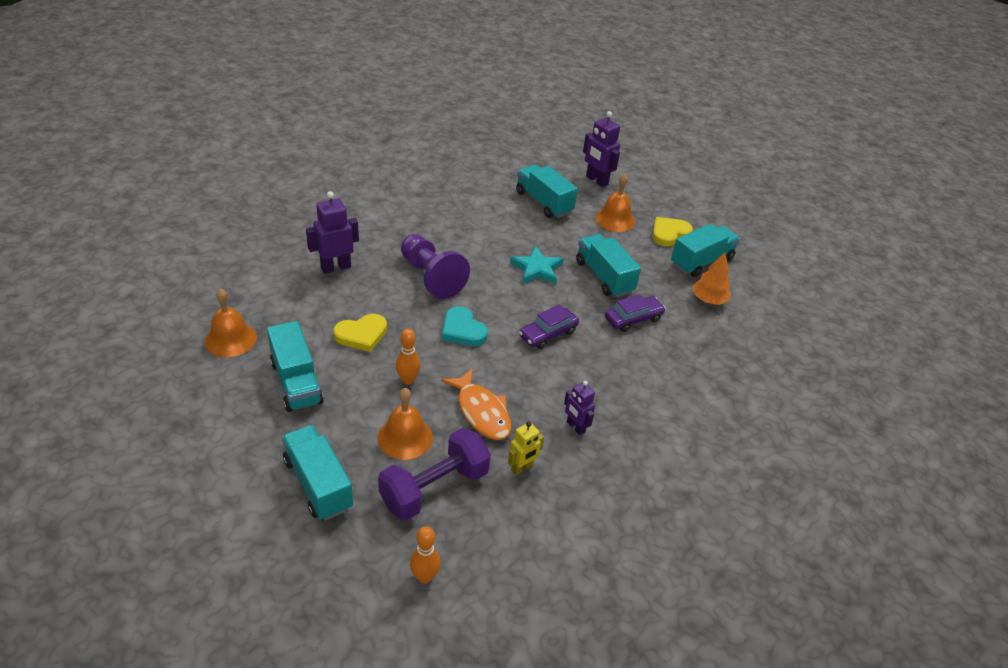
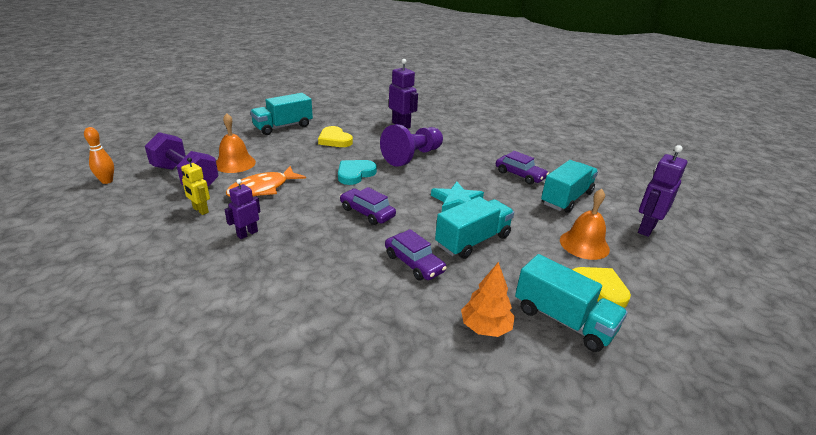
camera: 80 degrees right, 10 degrees down
orange bell [205,288,257,357] -> none
turquoise truck [282,425,353,521] -> none
orange bowling pin [396,329,421,385] -> none
none -> purple car [496,151,549,185]

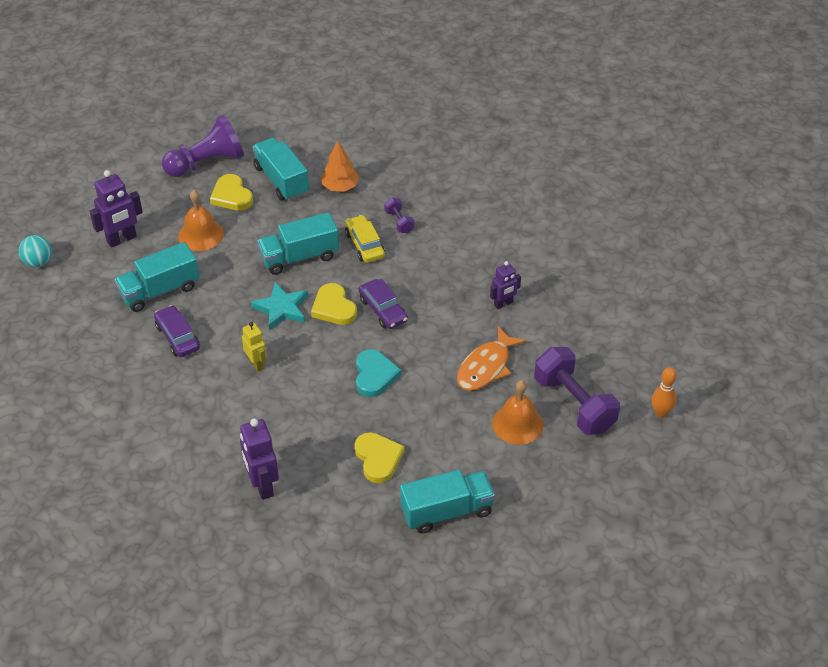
camera: 160 degrees left, 15 degrees up
yellow robot [181,157,210,215] -> yellow robot moved to [242,322,267,371]
orange fish [226,166,306,197] -> orange fish turned 150 degrees clockwise [457,326,527,391]
turquoise heart [338,160,377,185] -> turquoise heart turned 60 degrees counterclockwise [356,349,401,397]
purple pawn [380,124,443,167] -> purple pawn moved to [162,115,244,177]
purple car [385,229,447,280] -> yellow car [345,215,385,263]
none -> turquoise ball [19,235,52,267]
none -> yellow heart [311,283,357,325]
none -> purple dumbbell [384,198,414,233]

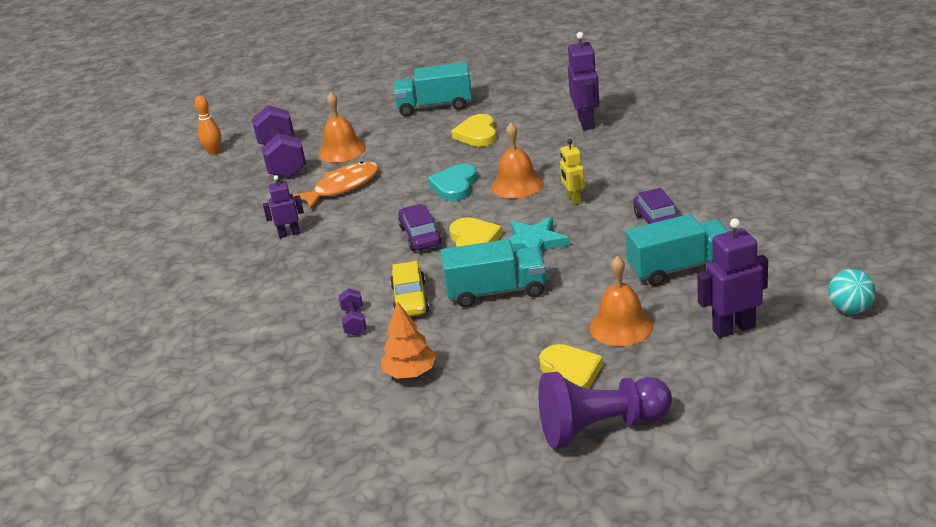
camera: 160 degrees left, 15 degrees down
turquoise truck [252,138,309,201] -> none
none -> orange bell [491,122,544,199]

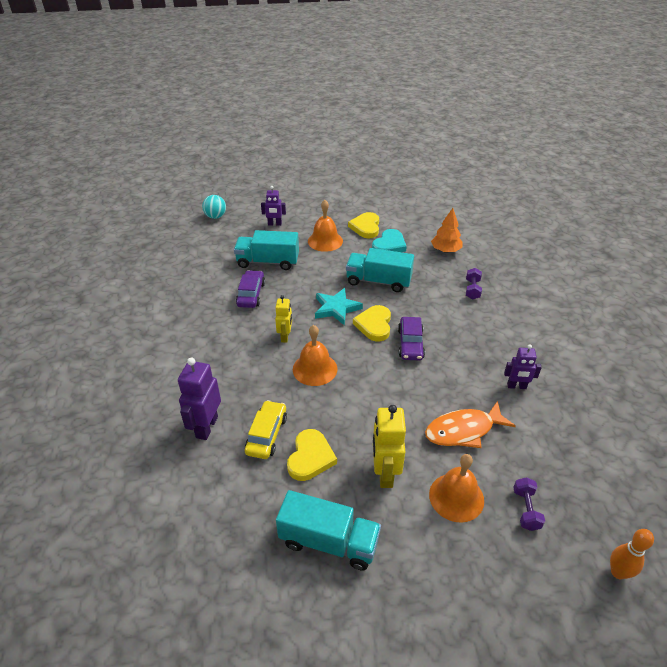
camera: 165 degrees left, 10 degrees up
purple dumbbell [252,105,306,178] -> purple dumbbell [513,477,545,531], size x0.47
yellow car [390,261,429,316] -> yellow car moved to [245,400,287,459]
turquoise heart [428,164,477,201] -> turquoise heart moved to [372,229,407,252]
purple pawn [539,372,672,449] -> none
purple robot [697,218,768,338] -> purple robot [261,186,286,226], size x0.63
none -> yellow robot [373,405,406,488]

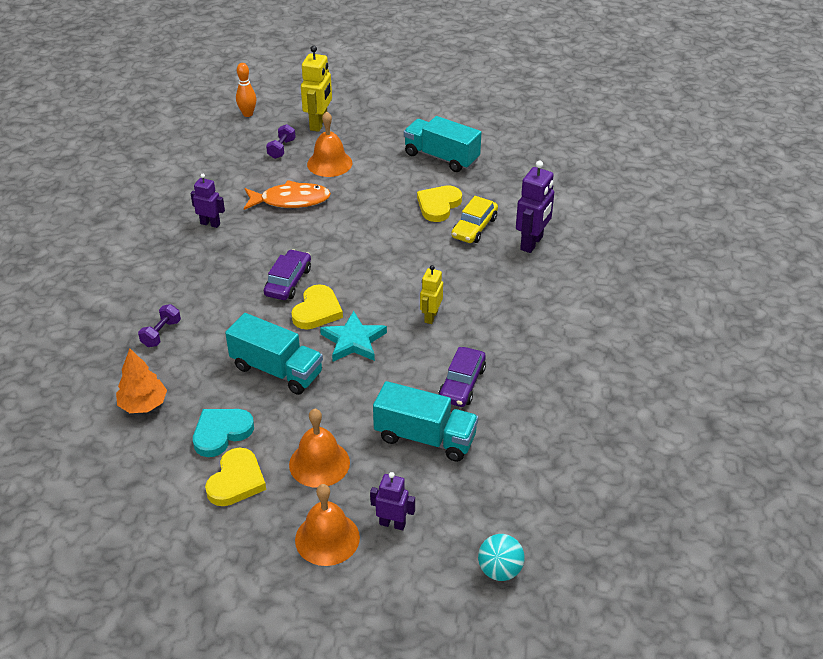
camera: 165 degrees left, 0 degrees up
orange bell [293,325,337,386] -> orange bell moved to [295,484,360,566]
yellow robot [373,405,406,488] -> yellow robot moved to [301,46,332,132]

